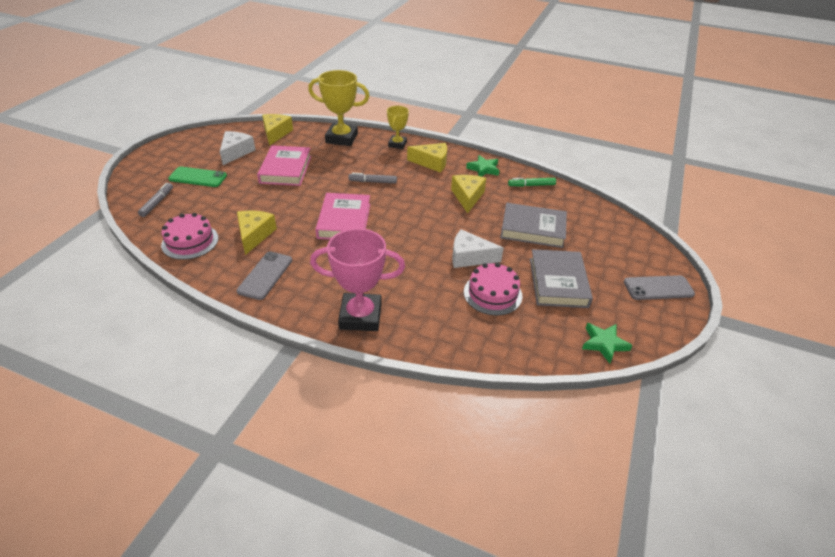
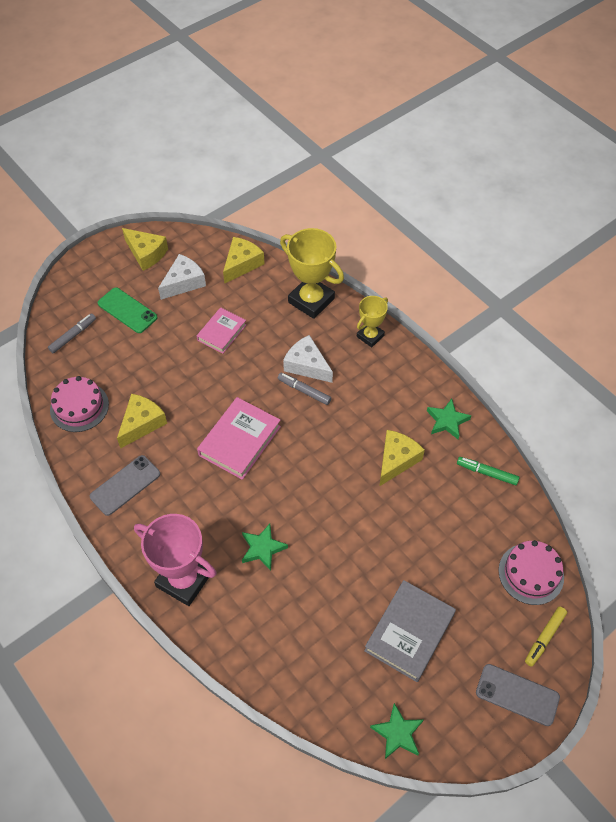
camera: 30 degrees right, 15 degrees up
pink book [257,145,311,186] -> pink book [197,307,246,354], size x0.64
yellow cheese [407,143,447,173] -> yellow cheese moved to [122,228,168,271]
white cheese [452,229,503,268] -> white cheese moved to [283,335,333,383]
pink cake [464,263,522,316] -> pink cake moved to [498,540,564,605]
grey book [500,203,567,248] -> none
none -> green star [242,524,288,571]
none -> yellow marker [525,606,567,666]

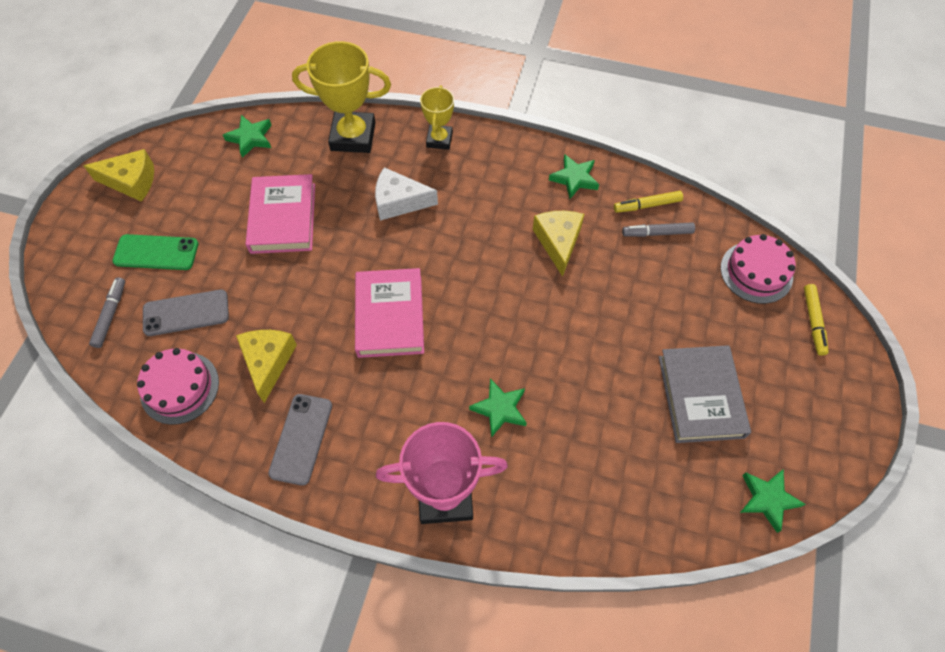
camera: 35 degrees left, 5 degrees up
white cheese [158,254,206,300] -> none
pink book [197,307,246,354] -> pink book [246,174,315,254], size x1.56
yellow cheese [223,237,265,284] -> green star [223,115,272,158]
grey marker [278,373,332,405] -> grey marker moved to [622,222,695,237]
green marker [457,457,519,485] -> yellow marker [614,191,683,213]
grey phone [476,664,560,726] -> grey phone moved to [143,289,229,336]

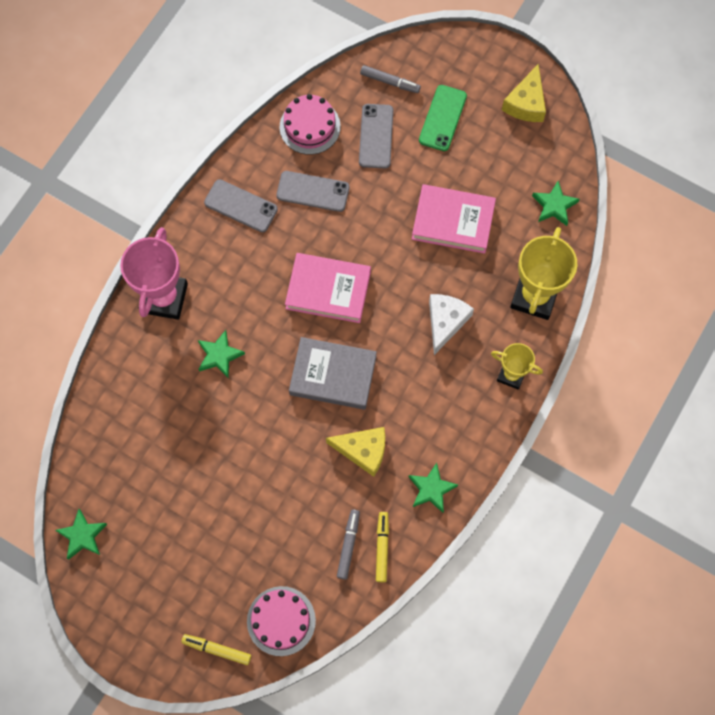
camera: 105 degrees right, 10 degrees up
yellow cheese [236,330,297,403] -> grey phone [276,171,349,212]
grey book [659,345,751,443] -> grey book moved to [289,337,377,410]

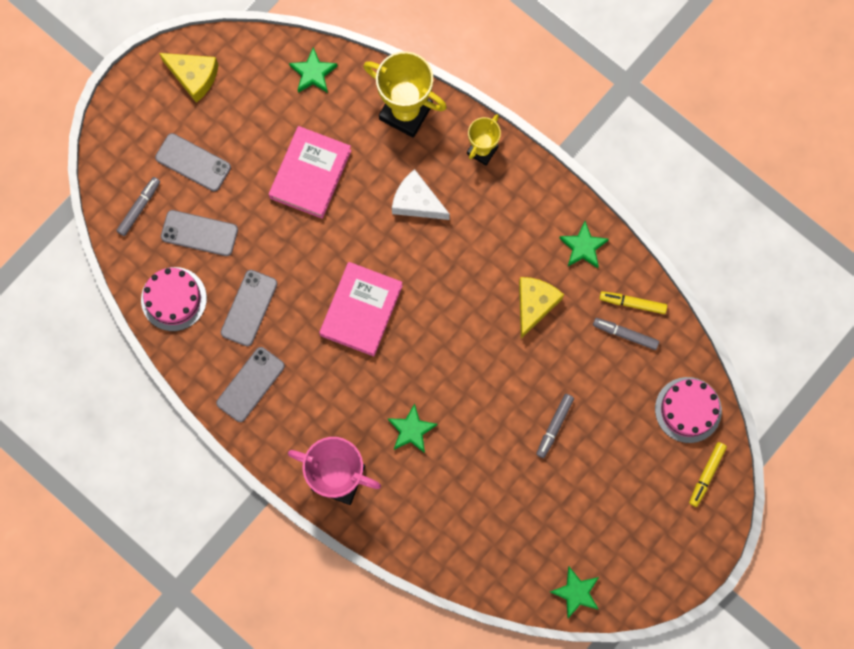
camera: 80 degrees left, 5 degrees up
grey book [289,337,377,410] -> none
green phone [419,85,467,151] -> grey phone [155,133,231,191]
none -> grey marker [536,394,574,458]

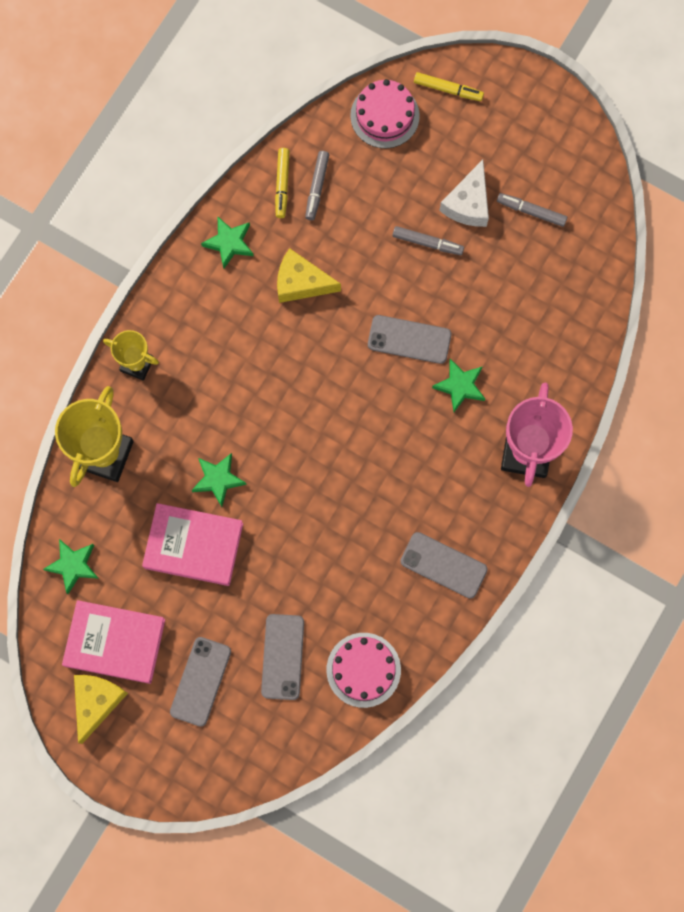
camera: 100 degrees left, 0 degrees up
grey marker [116,177,160,236] -> grey marker moved to [497,193,567,227]
grey phone [221,270,277,346] -> grey phone moved to [368,315,452,364]
pink book [319,262,403,356] -> pink book moved to [62,600,165,684]
white cheese [392,169,450,220] -> white cheese moved to [439,160,489,227]
green star [550,567,599,618] -> green star moved to [191,453,247,507]

